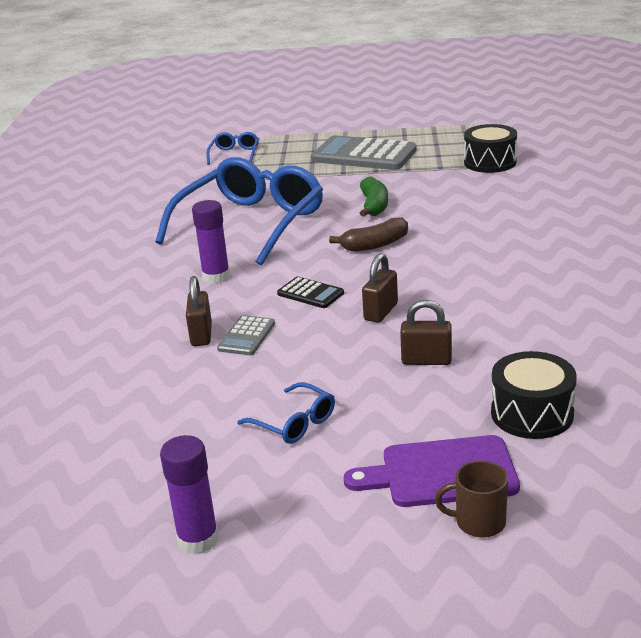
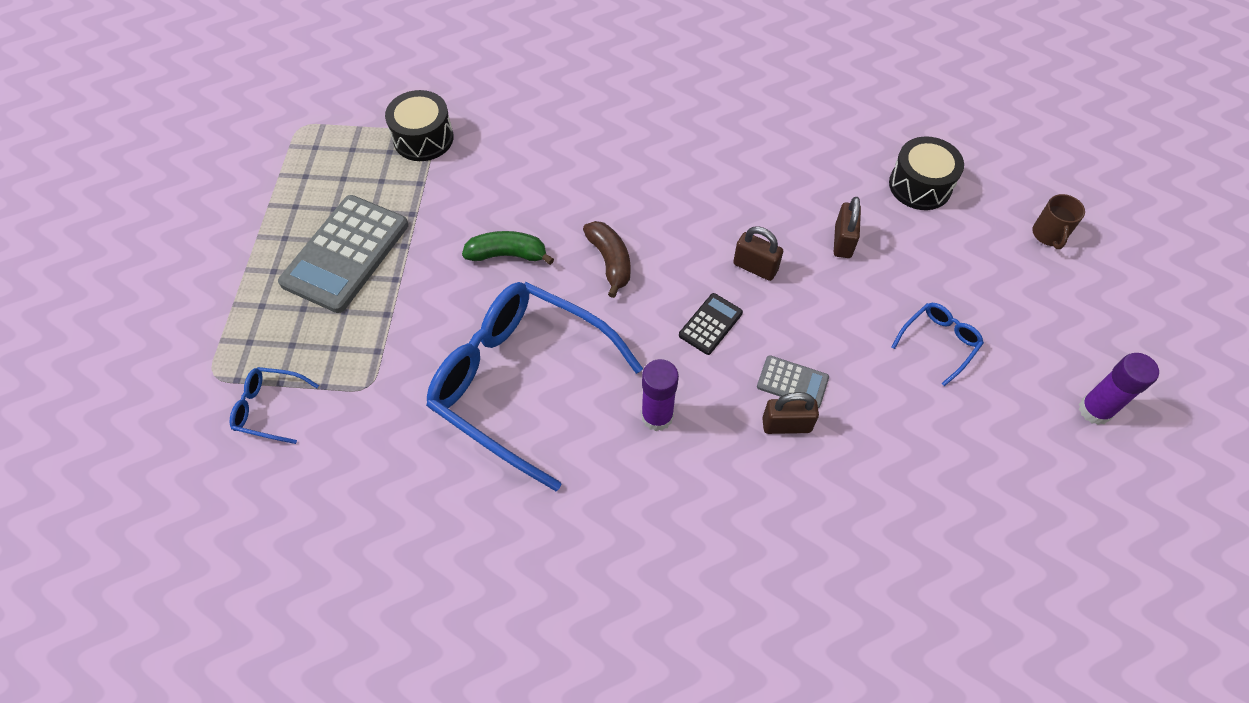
camera: 90 degrees left, 30 degrees up
purple cutting board [344,435,520,507] -> none

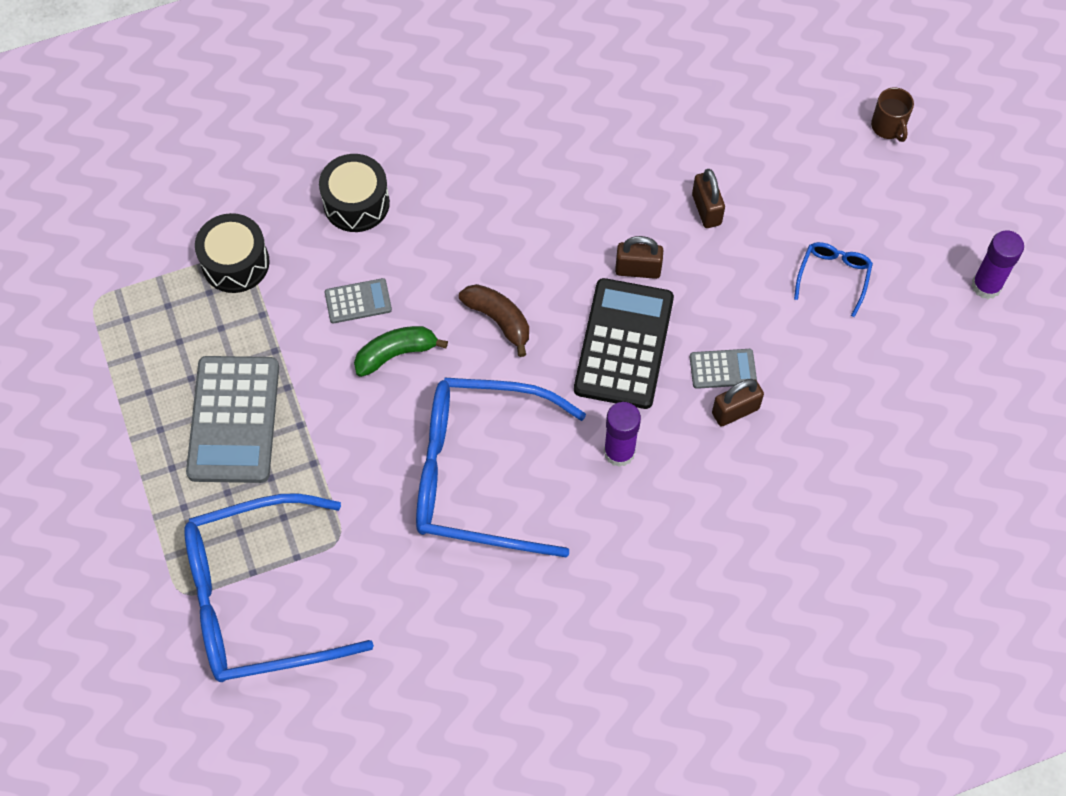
camera: 25 degrees left, 5 degrees up
blue glasses [230,367,319,444] -> blue glasses [184,494,374,682], size x2.40
black calculator [679,293,743,355] -> black calculator [574,278,674,409], size x2.07
black drum [889,136,964,210] -> black drum moved to [319,154,390,232]
none -> grey calculator [325,278,392,323]

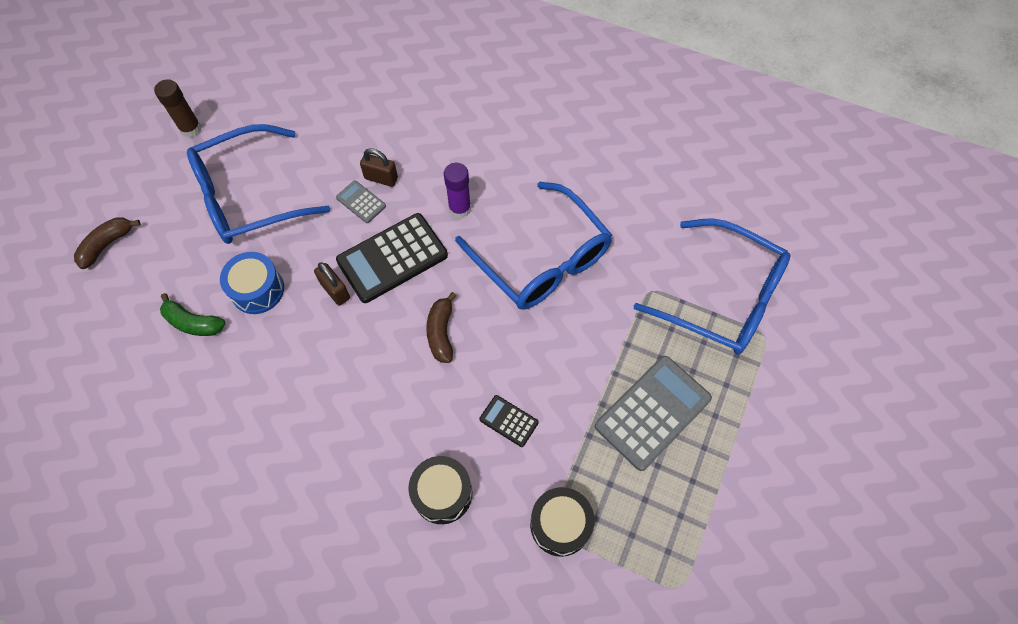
camera: 135 degrees left, 0 degrees up
grey calculator [325,278,392,323] -> black calculator [479,395,539,447]
green banana [354,326,448,377] -> green banana moved to [160,293,225,336]
brown padlock [692,169,725,228] -> blue drum [220,252,284,314]
blue glasses [794,242,873,317] -> blue glasses [187,124,330,244], size x2.40
brown mug [871,88,914,142] -> brown banana [74,217,140,269]
purple glue stick [971,230,1024,299] -> brown glue stick [154,79,201,137]

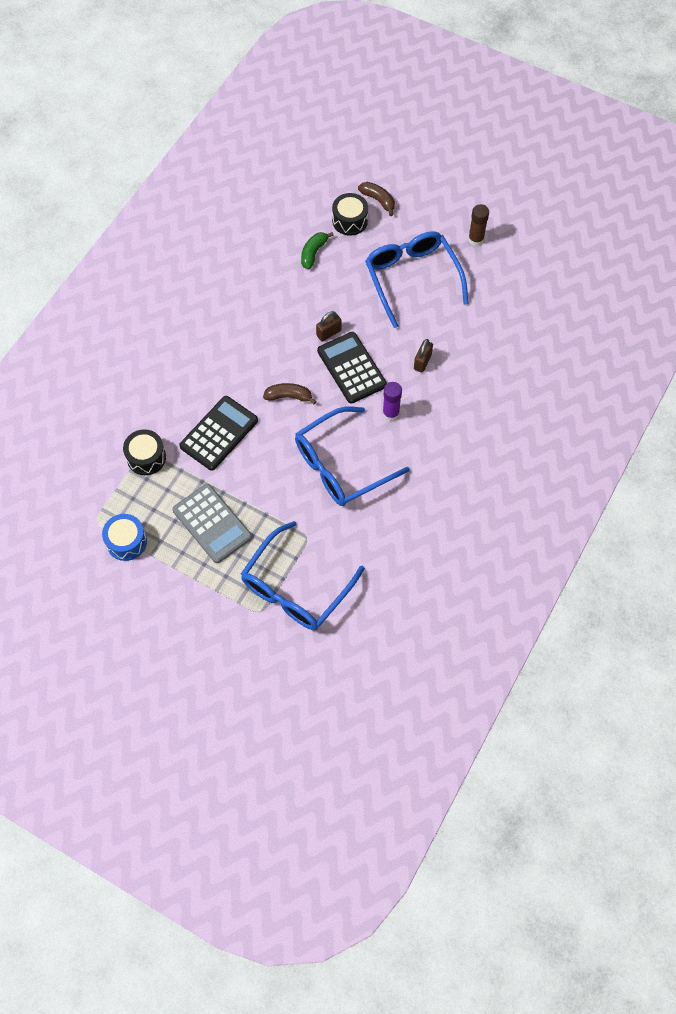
camera: 95 degrees right, 0 degrees up
blue drum [220,252,284,314] -> blue drum moved to [102,514,147,561]
grey calculator [336,180,386,223] -> none
black drum [408,456,472,524] -> black drum moved to [332,193,368,236]
black calculator [479,395,539,447] -> black calculator [179,396,258,471], size x2.07

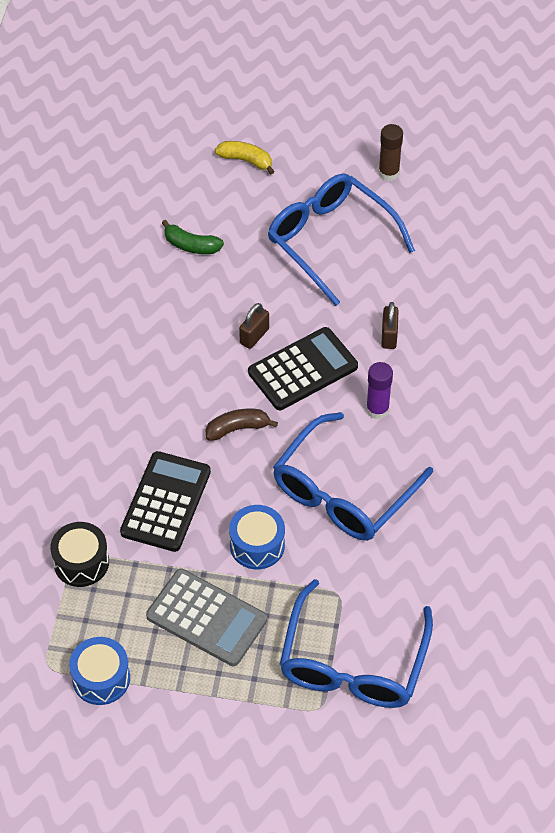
camera: 20 degrees left, 10 degrees down
green banana [301,232,334,269] -> green banana turned 75 degrees counterclockwise [162,220,224,254]
black calculator [317,332,387,404] -> black calculator turned 105 degrees clockwise [248,327,358,410]
black drum [332,193,368,236] -> none
brown banana [358,182,395,216] -> yellow banana [215,141,275,174]
none -> blue drum [229,505,285,569]

